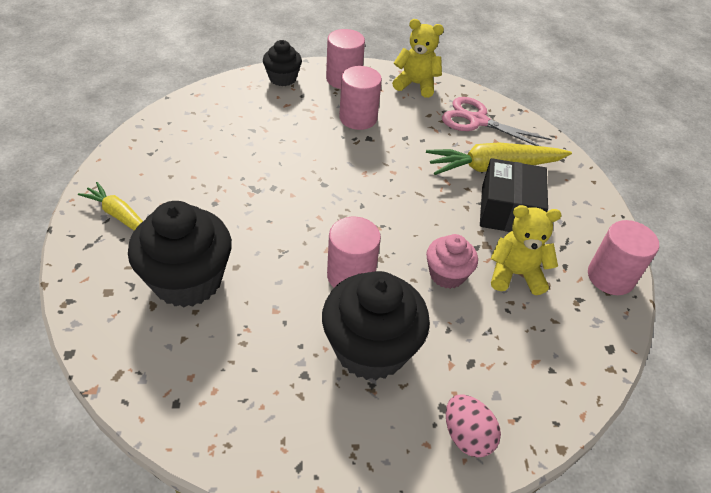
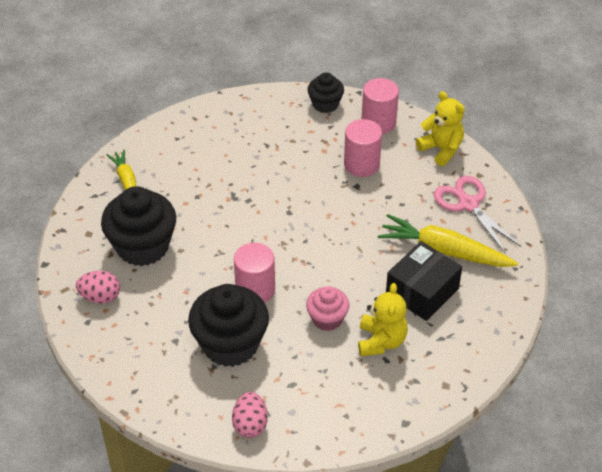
camera: 35 degrees right, 0 degrees up
yellow teddy bear [490,205,562,295] -> yellow teddy bear turned 60 degrees clockwise [358,283,408,356]
pink cylinder [588,220,659,295] -> none
none -> pink egg [76,271,120,304]

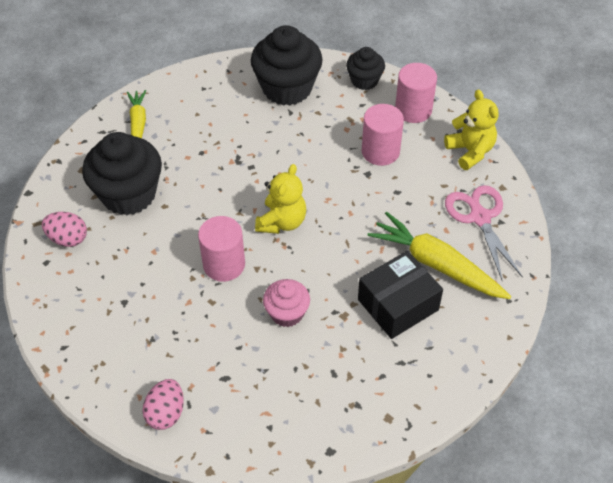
camera: 15 degrees right, 5 degrees up
black cupcake [188,284,269,367] -> black cupcake moved to [251,25,322,106]
yellow teddy bear [358,283,408,356] -> yellow teddy bear moved to [255,164,306,234]

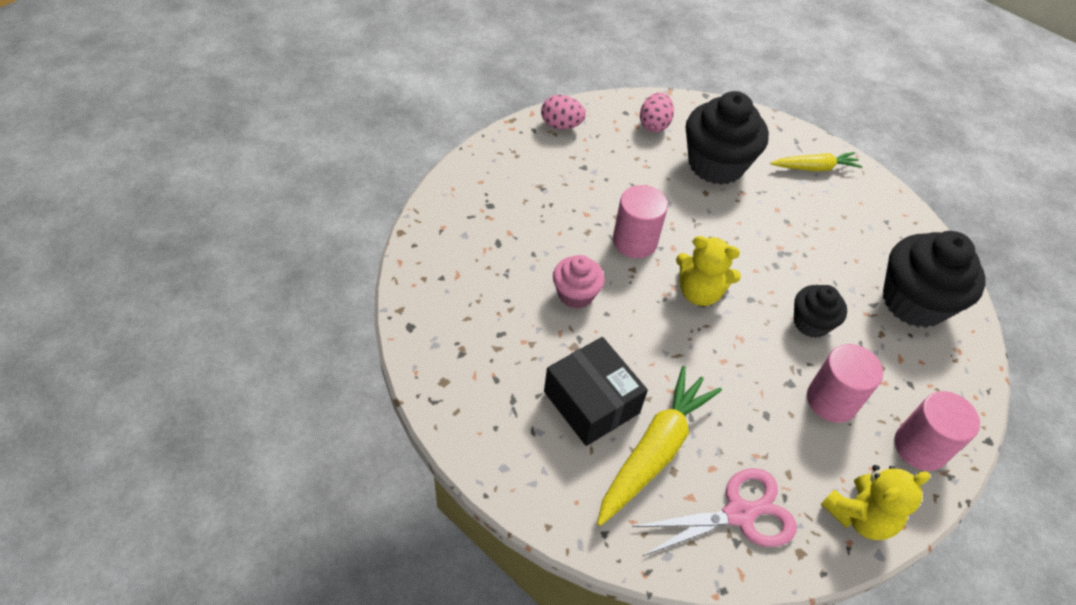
camera: 85 degrees right, 0 degrees up
pink egg [142,379,184,430] -> pink egg moved to [541,95,586,129]
black cupcake [346,47,385,90] -> black cupcake moved to [794,285,847,338]

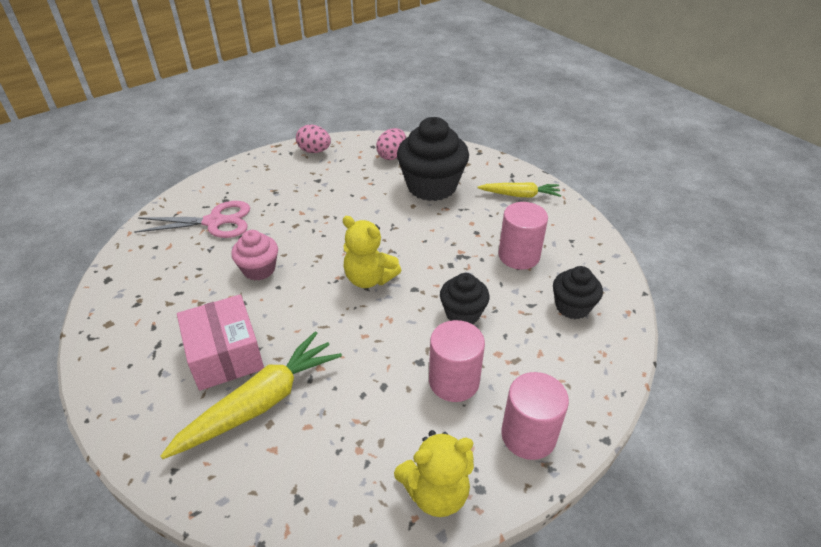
camera: 15 degrees right, 10 degrees down
black box [544,337,648,446] -> pink box [177,294,264,391]
pink cylinder [613,185,668,258] -> pink cylinder moved to [498,202,548,270]
pink scissors [632,468,797,556] -> pink scissors moved to [134,201,250,238]
black cupcake [883,231,986,328] -> black cupcake [553,266,603,319], size x0.55

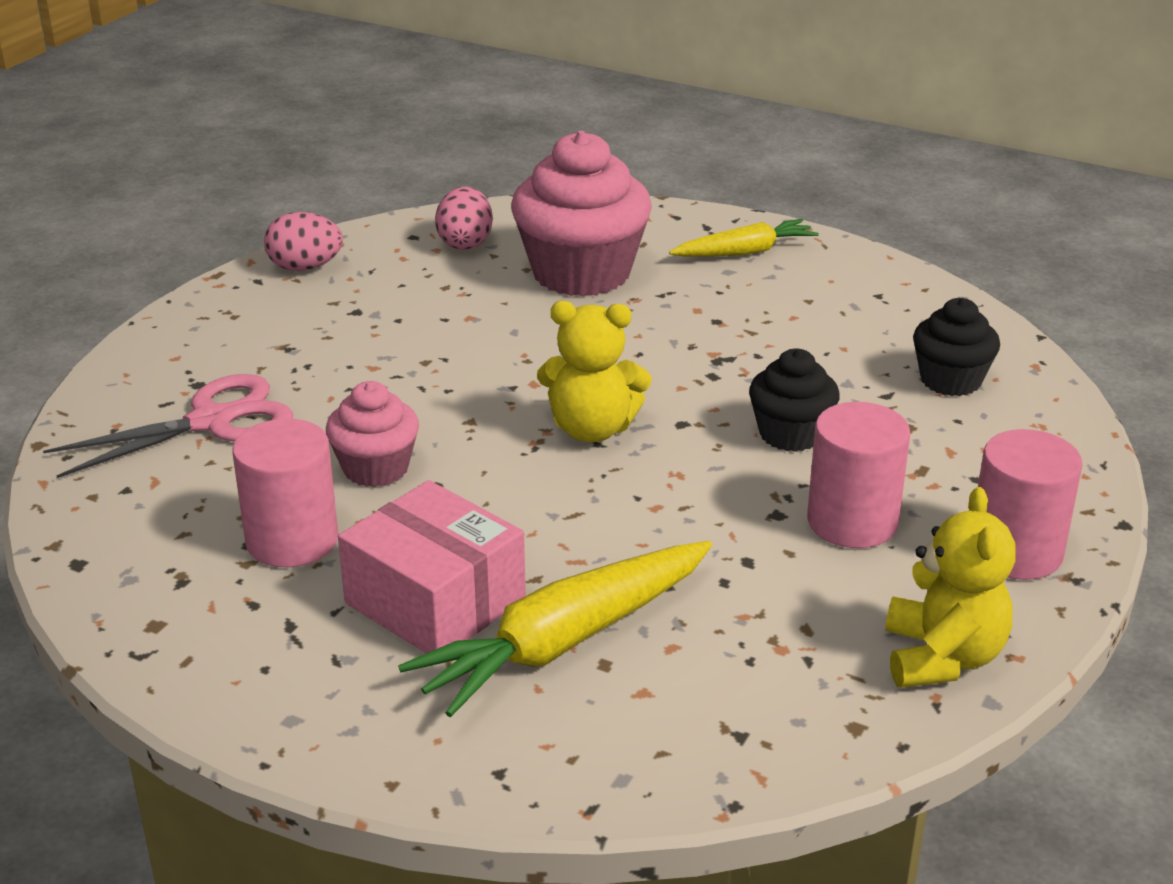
camera: 25 degrees left, 10 degrees down
yellow carrot [160,331,342,459] -> yellow carrot turned 150 degrees counterclockwise [398,541,712,717]
yellow teddy bear [394,430,474,517] -> yellow teddy bear turned 45 degrees counterclockwise [885,487,1016,688]
black cupcake [397,117,469,201] -> pink cupcake [511,131,652,296]
pink cylinder [498,202,548,270] -> pink cylinder moved to [232,419,338,567]

